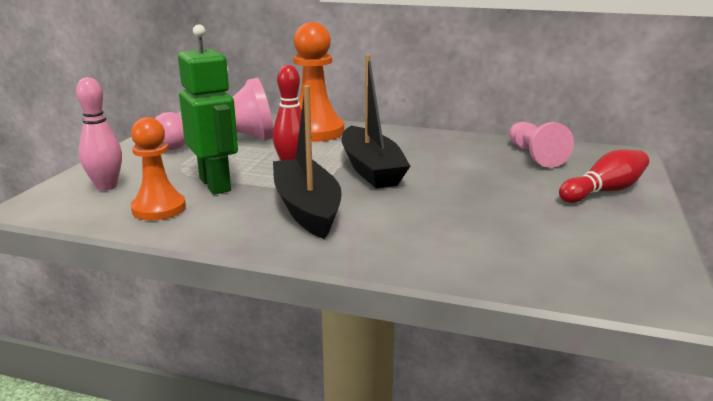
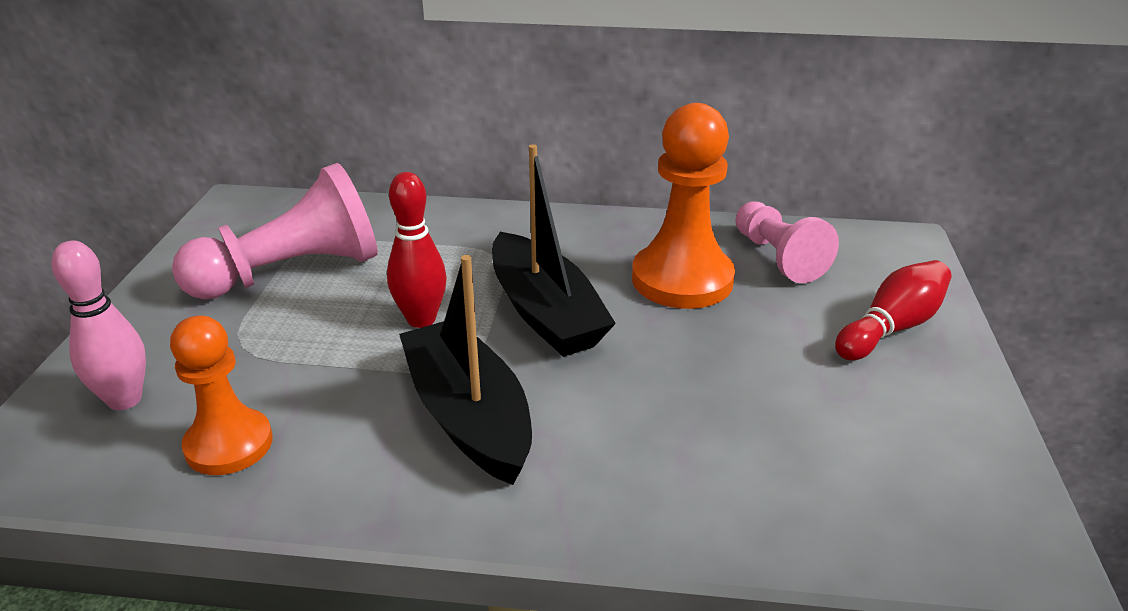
camera: 10 degrees left, 10 degrees up
green robot [178,25,238,194] -> none
orange pawn [293,22,344,142] -> orange pawn moved to [632,103,735,309]

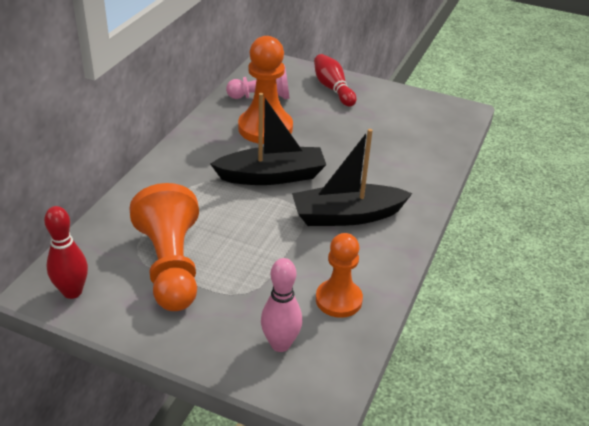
camera: 75 degrees left, 5 degrees up
pink pawn [172,163,378,299] -> orange pawn [129,183,199,311]
red bowling pin [387,172,447,328] -> red bowling pin moved to [44,206,88,299]

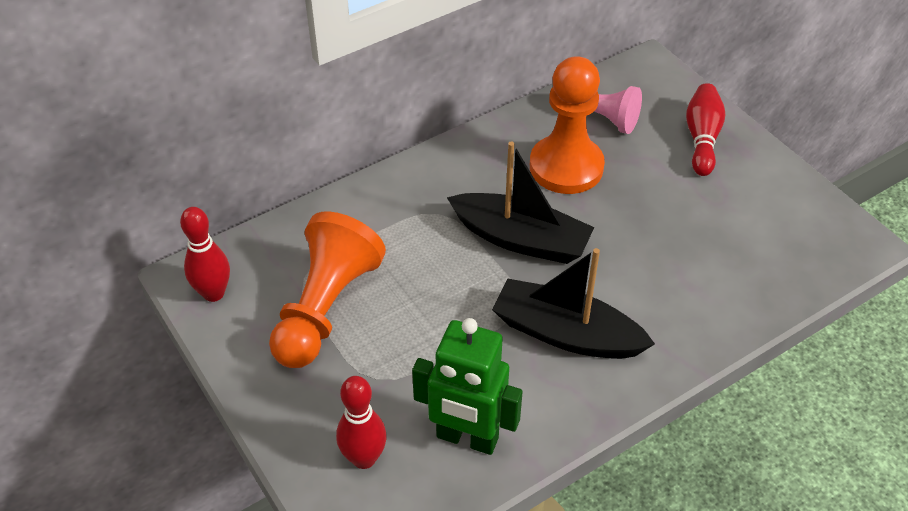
camera: 35 degrees right, 10 degrees up
pink bowling pin [261,258,302,352] -> red bowling pin [336,376,387,469]
orange pawn [316,233,363,318] -> green robot [412,318,523,455]

